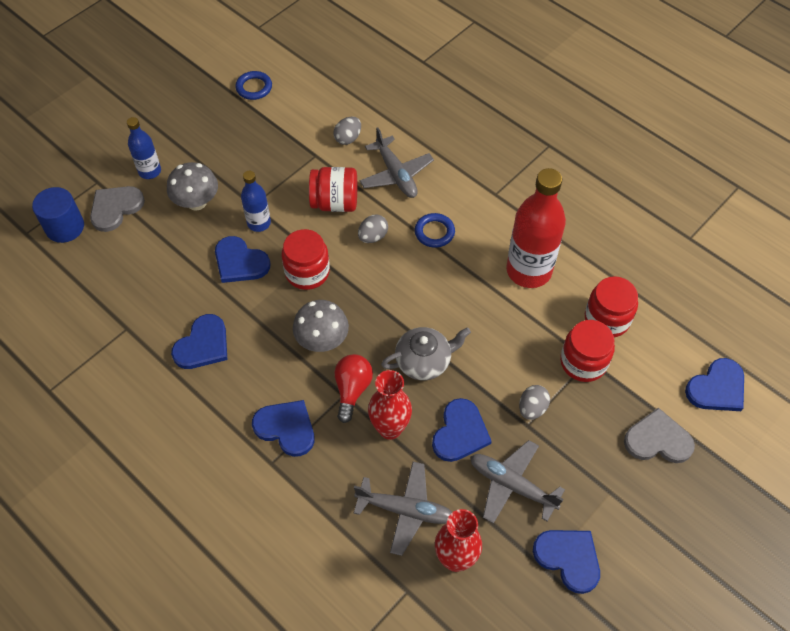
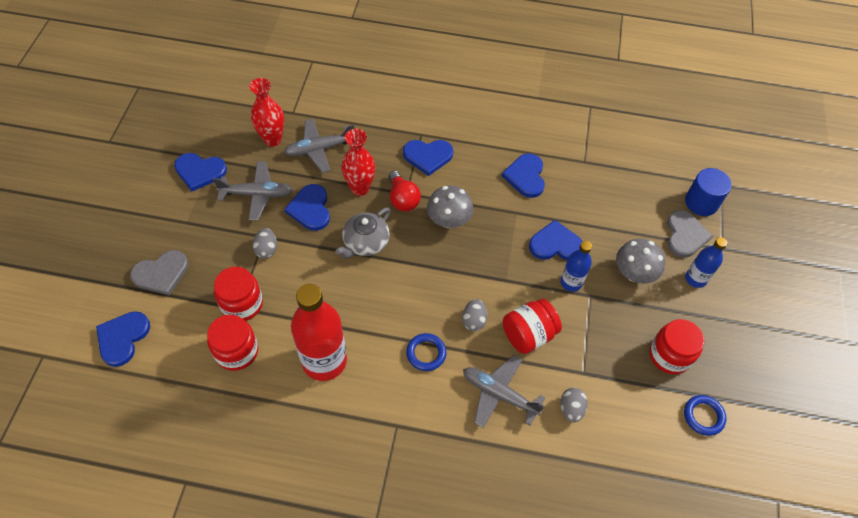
camera: 145 degrees right, 0 degrees up
red jar [282,229,330,290] -> red jar moved to [650,319,704,374]

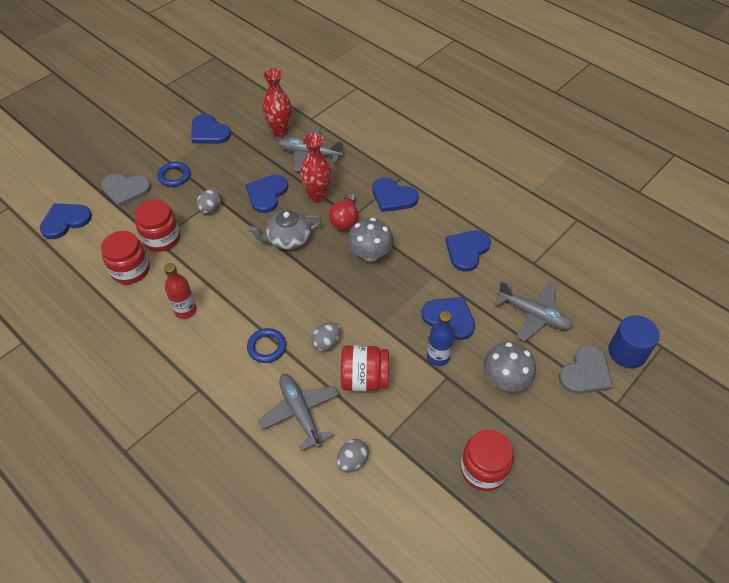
camera: 35 degrees right, 5 degrees down
grey plane [213,161,293,221] -> grey plane moved to [494,281,573,341]
red bottle [291,284,347,381] -> red bottle [164,263,197,319], size x0.53
blue ring [684,395,726,436] -> blue ring moved to [157,162,191,187]
blue bottle [685,237,728,288] -> none

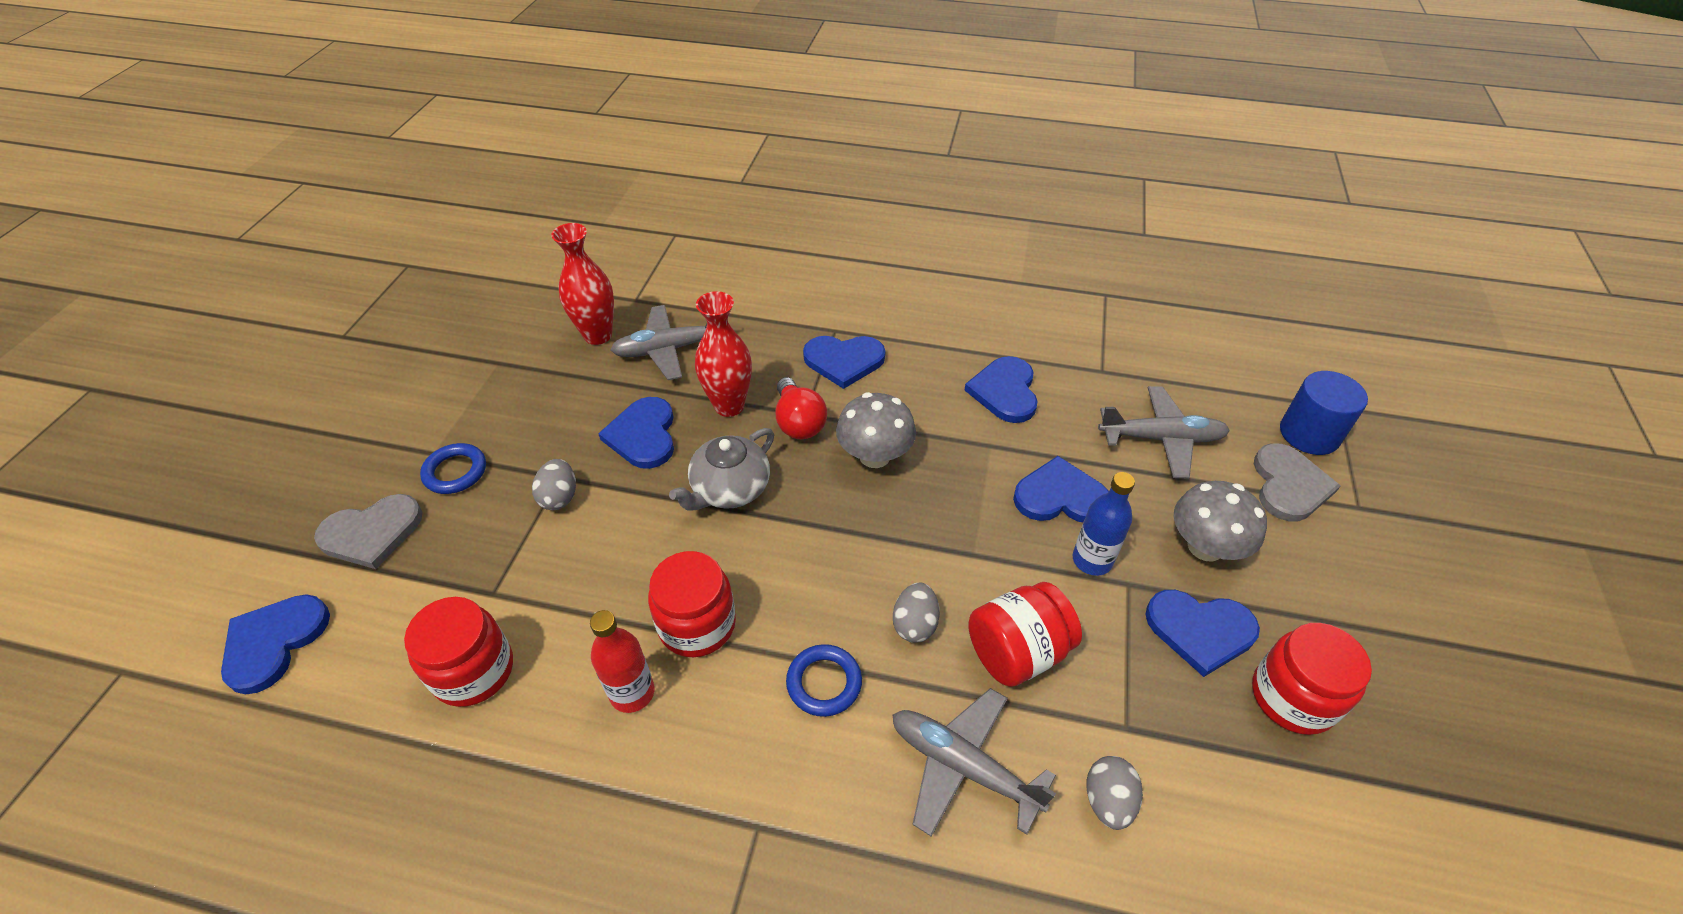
camera: 30 degrees left, 5 degrees down
red jar [135,200,180,252] -> red jar moved to [648,551,736,657]
blue heart [191,114,231,144] -> blue heart moved to [1145,590,1260,677]

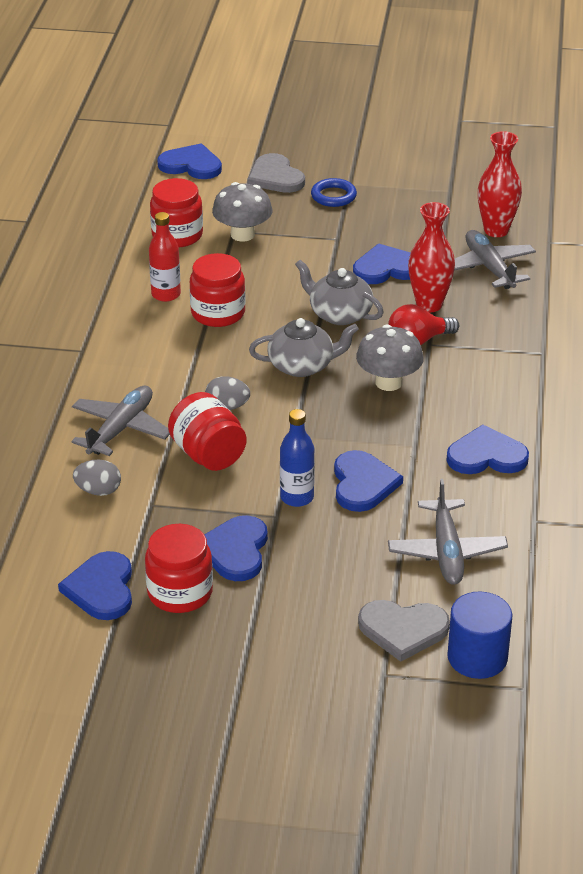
camera: 85 degrees right, 10 degrees down
grey egg [532,459,576,510] -> none
blue ring [786,644,862,717] -> none
blue heart [803,336,886,389] -> blue heart moved to [58,551,132,620]
grey mushroom [1174,481,1267,561] -> grey mushroom moved to [212,182,272,242]
none -> grey teapot [249,318,359,377]

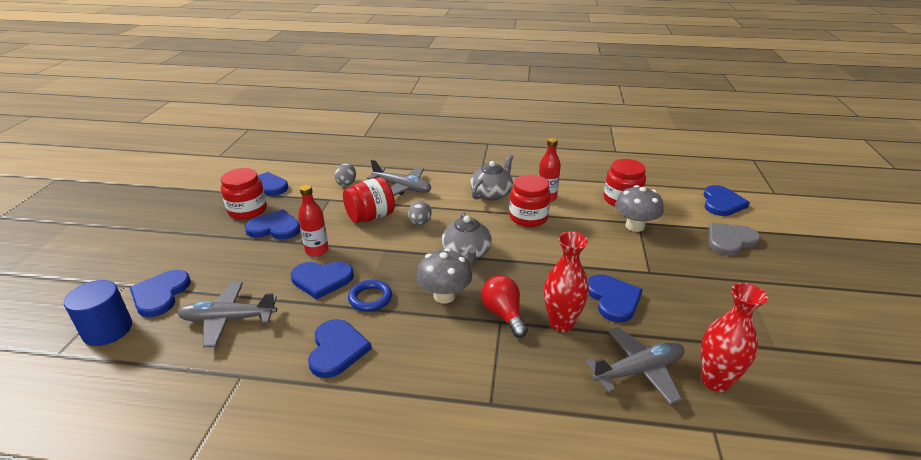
camera: 90 degrees right, 5 degrees down
blue bottle [280,409,315,507] -> red bottle [298,185,329,257]
grey teapot [295,260,384,325] -> grey teapot moved to [470,154,513,201]
blue ring [311,178,357,207] -> blue ring moved to [348,280,392,312]
grey heart [358,600,450,662] -> blue heart [129,270,191,317]

